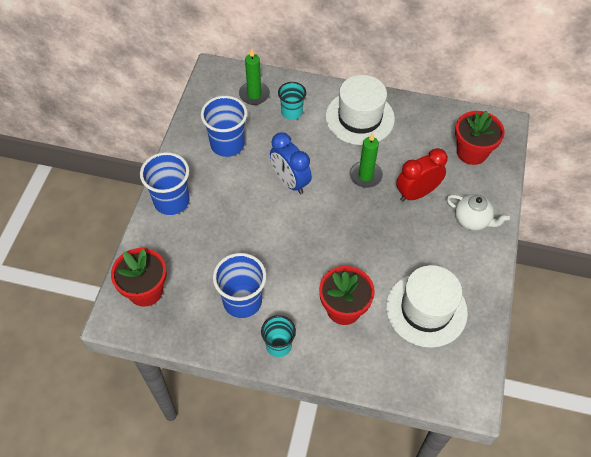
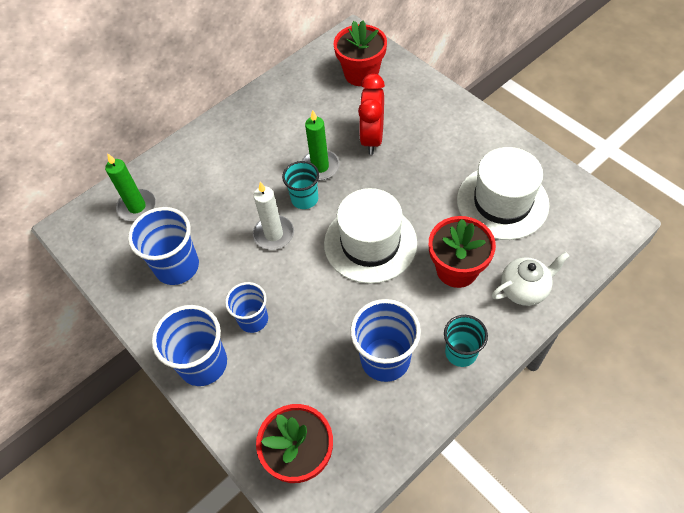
camera: 50 degrees left, 0 degrees up
blue clock [270,132,312,194] -> white candle [253,182,294,250]
turquoise cup [278,82,306,120] -> turquoise cup moved to [282,161,319,209]
white hat [325,75,395,145] -> white hat moved to [324,188,417,284]
white teapot [447,194,510,230] -> white teapot moved to [492,252,569,306]
none -> blue cup [225,282,268,333]

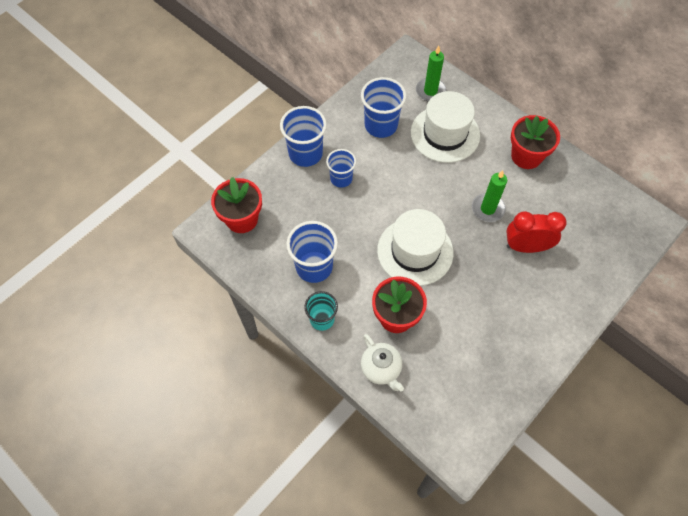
camera: 80 degrees right, 5 degrees up
white candle [253,182,294,250] -> none
turquoise cup [282,161,319,209] -> none
red flower pot [333,21,387,86] -> red flower pot moved to [511,115,560,169]
white hat [457,147,549,240] -> white hat moved to [411,91,480,163]

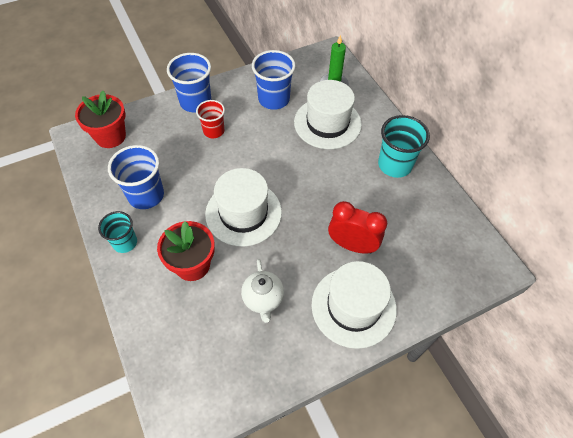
camera: 20 degrees right, 5 degrees down
blue cup [326,149,356,188] -> red cup [196,100,225,138]
white teapot [361,334,404,391] -> white teapot moved to [241,259,284,323]
green candle [472,170,507,222] -> none
red flower pot [511,115,560,169] -> turquoise cup [378,115,430,178]
none -> white hat [311,261,397,349]

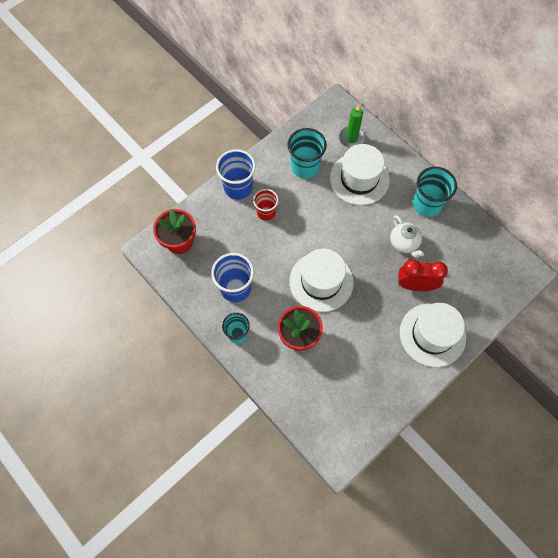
camera: 15 degrees left, 10 degrees up
white teapot [241,259,284,323] -> white teapot moved to [390,215,424,258]
blue cup [252,50,296,110] -> turquoise cup [287,128,327,178]

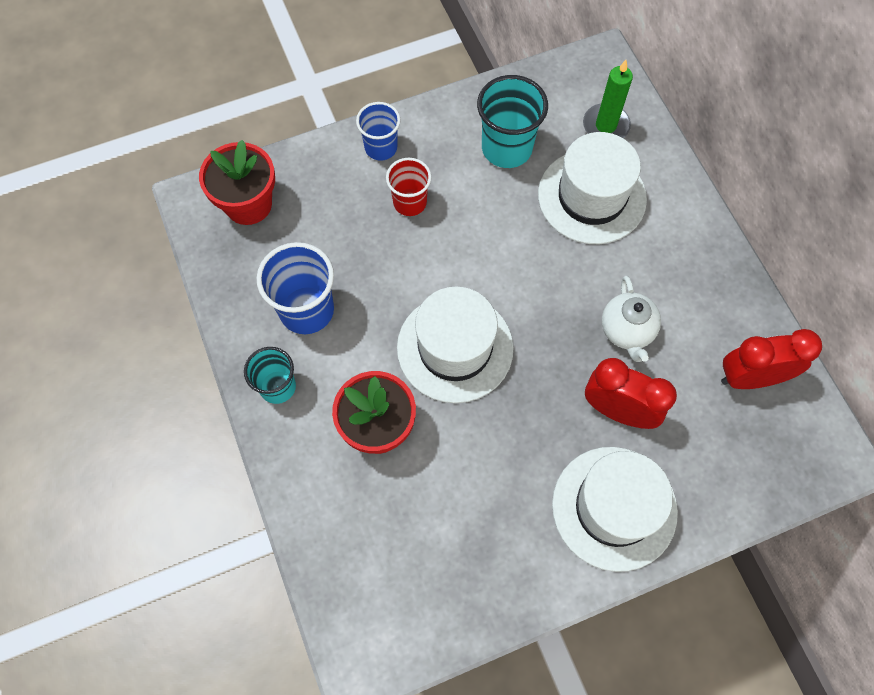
camera: 20 degrees right, 0 degrees up
blue cup [216,149,256,200] -> blue cup [356,102,401,161], size x0.64
turquoise cup [413,167,457,217] -> none
none -> red clock [721,329,822,389]

